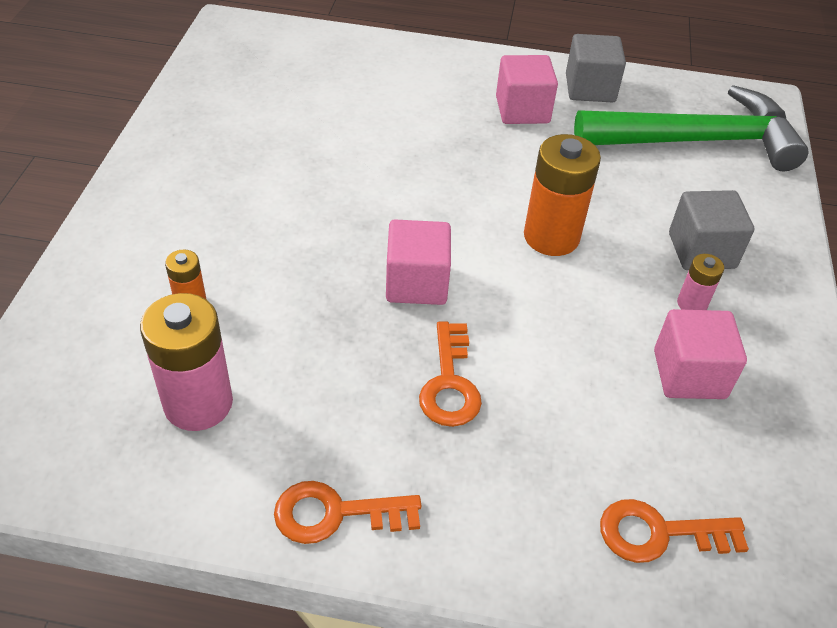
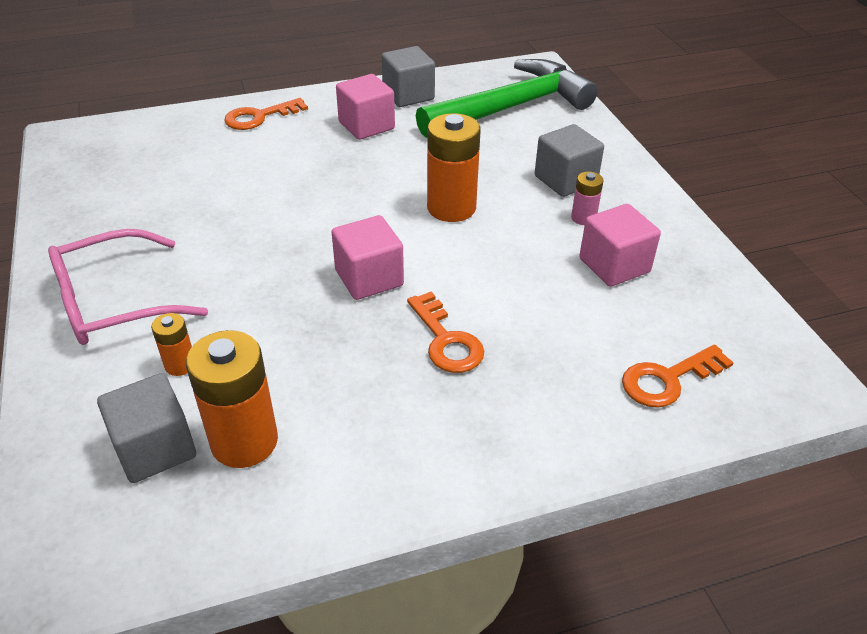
camera: 25 degrees left, 5 degrees down
pink battery [140,293,233,431] -> orange battery [186,330,278,468]
orange key [274,481,421,544] -> orange key moved to [224,98,308,130]
none -> pink glasses [48,229,208,345]
none -> grey cube [97,373,196,483]

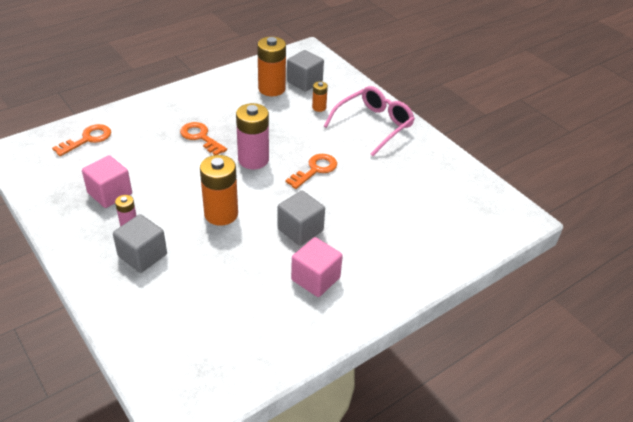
camera: 160 degrees right, 0 degrees up
orange key [224,98,308,130] -> orange key moved to [285,154,337,189]
pink cube [332,215,404,300] -> pink battery [236,103,269,169]
grey cube [381,46,435,107] -> grey cube moved to [278,190,325,246]
green hammer [416,59,598,138] -> none

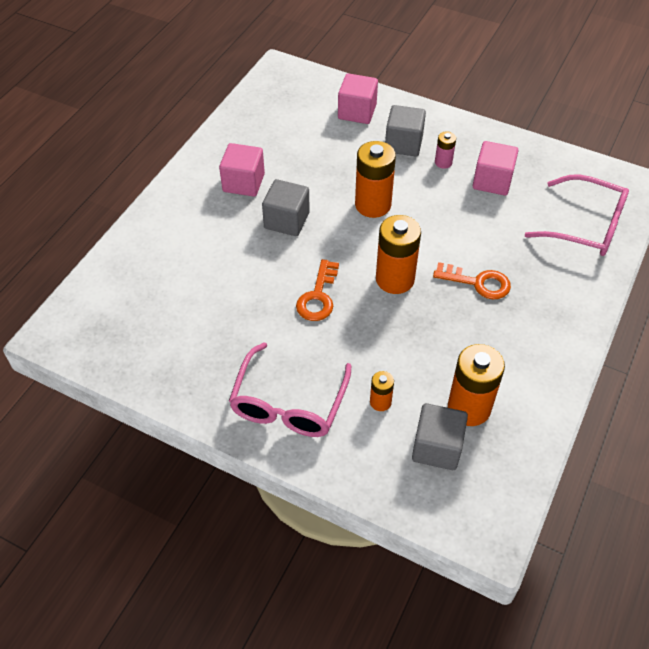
camera: 155 degrees right, 10 degrees up
orange key [52,124,111,156] -> pink glasses [525,174,629,256]
pink battery [236,103,269,169] -> orange battery [376,215,421,294]
none -> pink cube [338,73,378,124]

